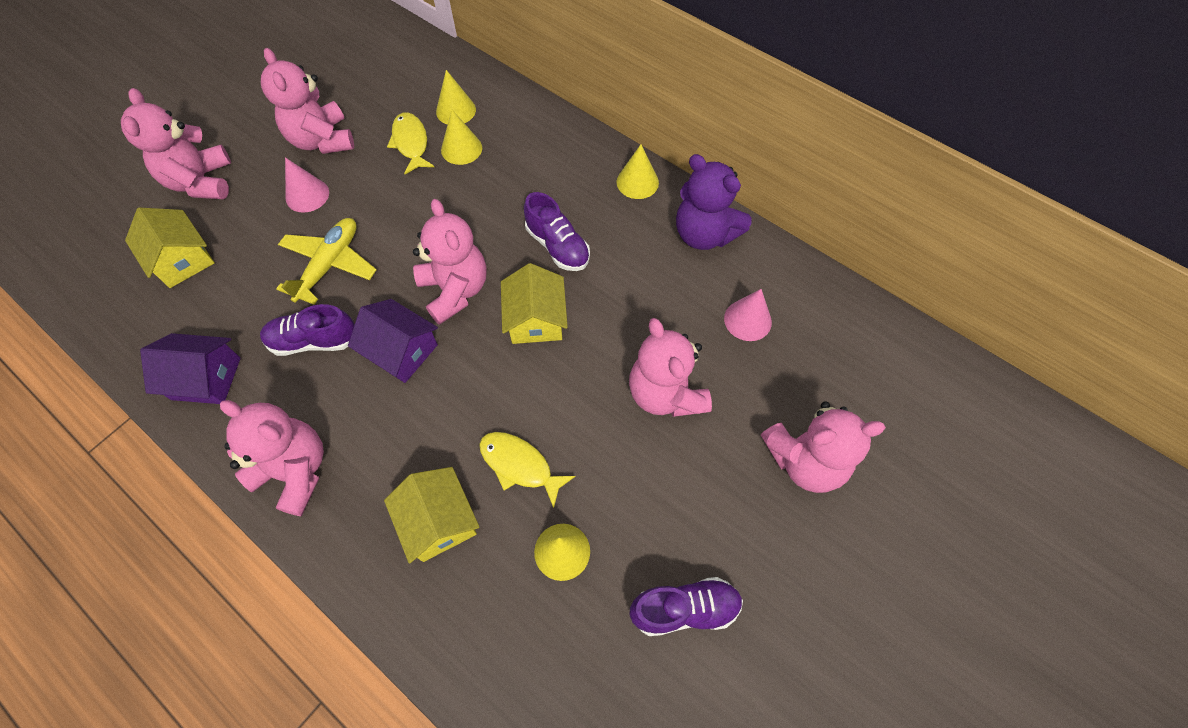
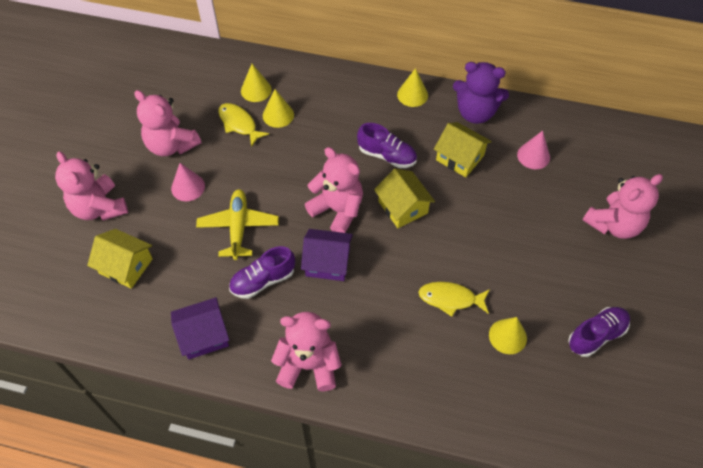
camera: 25 degrees left, 5 degrees down
yellow house [384,467,479,563] -> yellow house moved to [434,122,492,177]
pink teddy bear [629,318,712,417] -> none

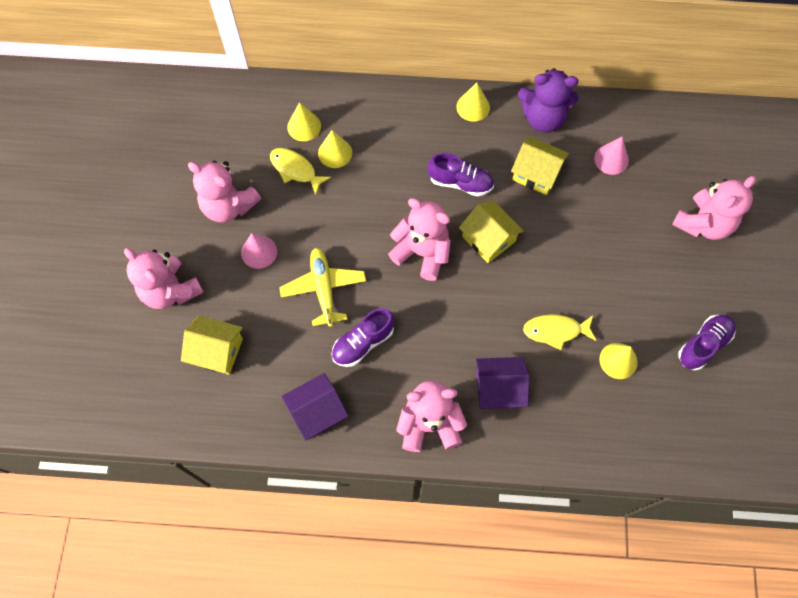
camera: 10 degrees left, 10 degrees up
purple house [301,229,353,281] -> purple house moved to [476,357,529,409]

